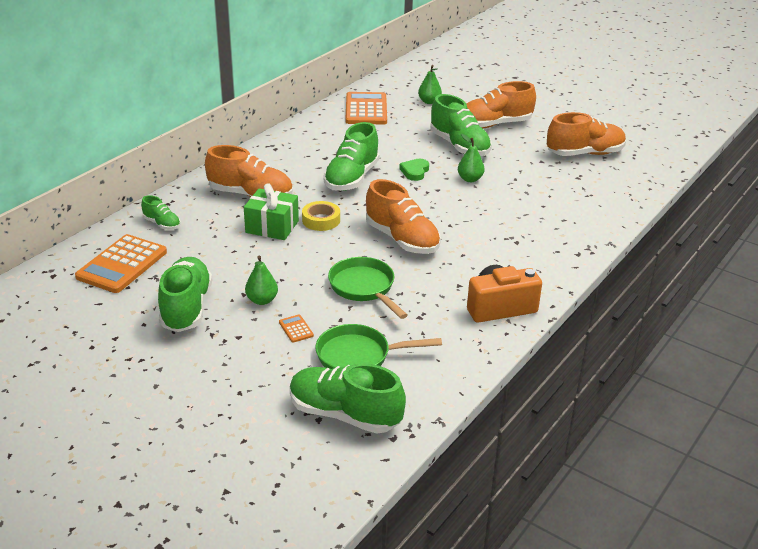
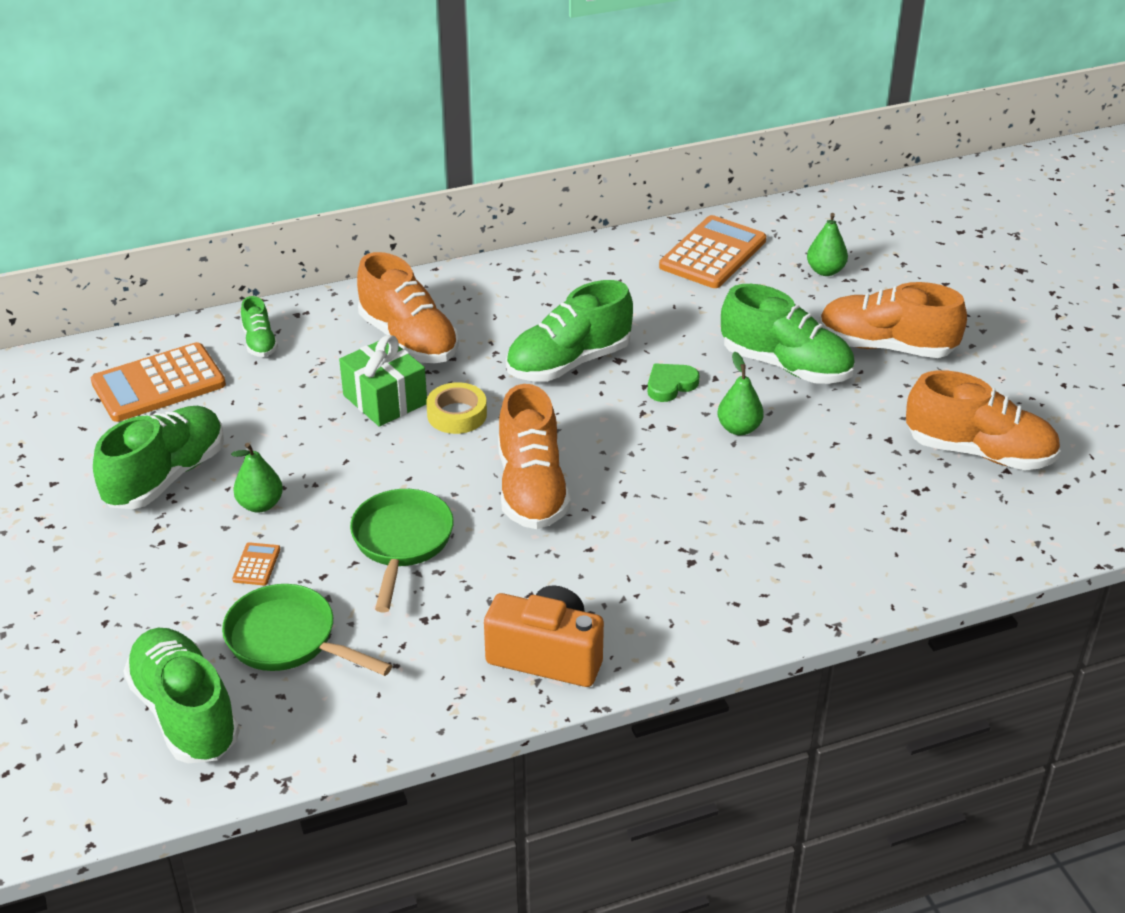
camera: 35 degrees right, 5 degrees up
green shoe [430,94,492,156] -> green shoe turned 60 degrees counterclockwise [721,284,855,384]

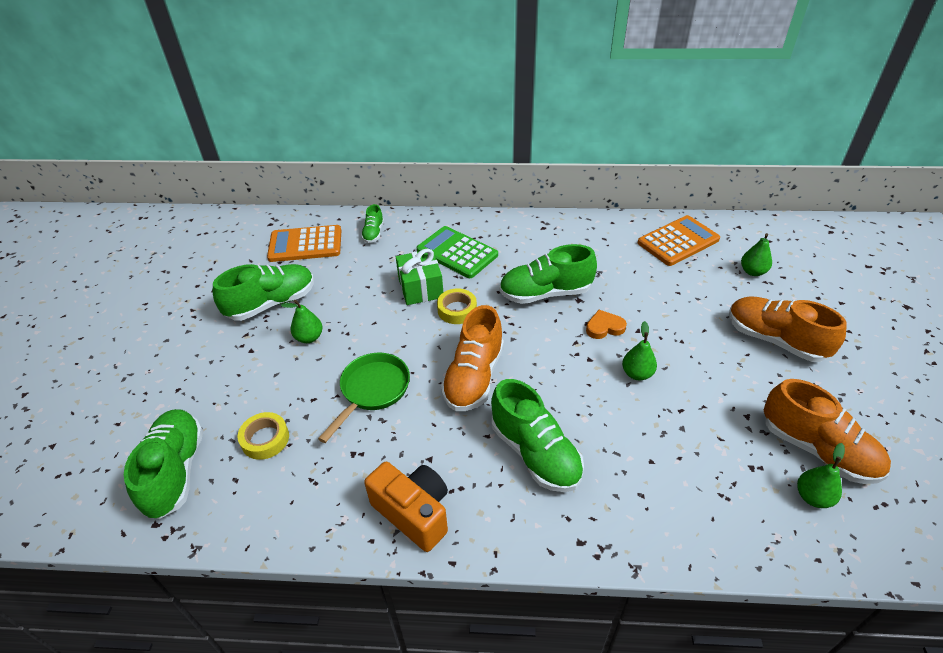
camera: 25 degrees right, 5 degrees up
green pan [222,584,392,676] -> yellow tape [238,412,289,460]
orange calculator [232,542,280,585] -> none
orange shoe [357,252,459,363] -> green calculator [417,226,498,278]
green heart [648,363,700,402] -> orange heart [586,310,627,339]
green shoe [721,284,855,384] -> green shoe moved to [491,379,584,492]
none -> green pear [797,443,845,508]

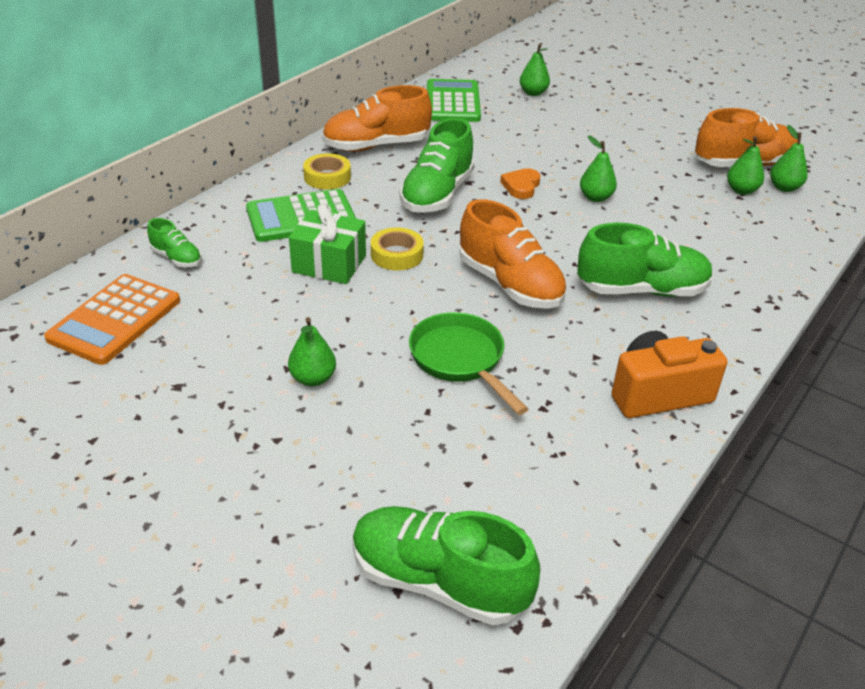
camera: 60 degrees left, 5 degrees down
green shoe [213,264,314,321] -> none
yellow tape [238,412,289,460] -> yellow tape moved to [303,153,351,189]
orange calculator [638,215,720,266] -> green calculator [427,79,481,122]
orange shoe [729,296,847,362] -> orange shoe moved to [322,85,432,152]
none -> green pear [727,136,764,195]

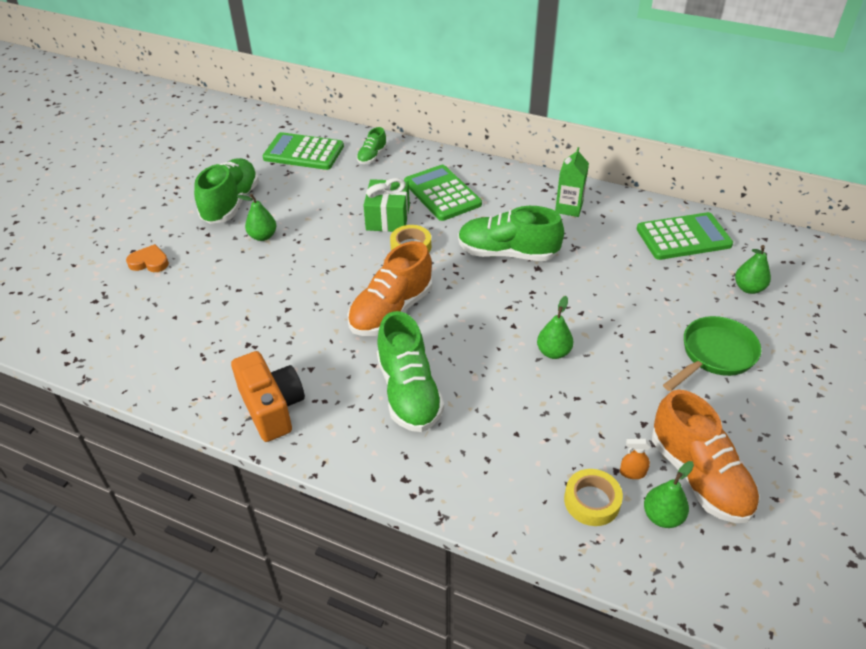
camera: 80 degrees right, 5 degrees up
orange calculator [44,274,180,365] -> green calculator [262,132,344,170]
yellow tape [303,153,351,189] -> yellow tape moved to [564,469,623,526]
orange shoe [322,85,432,152] -> green carton [555,147,589,217]
green shoe [353,506,540,625] -> green shoe moved to [194,158,259,224]
green pan [409,312,528,415] -> green pan moved to [663,316,761,391]
orange heart [500,168,540,199] -> orange heart moved to [126,244,169,272]
green pear [727,136,764,195] -> orange spray bottle [620,439,651,479]

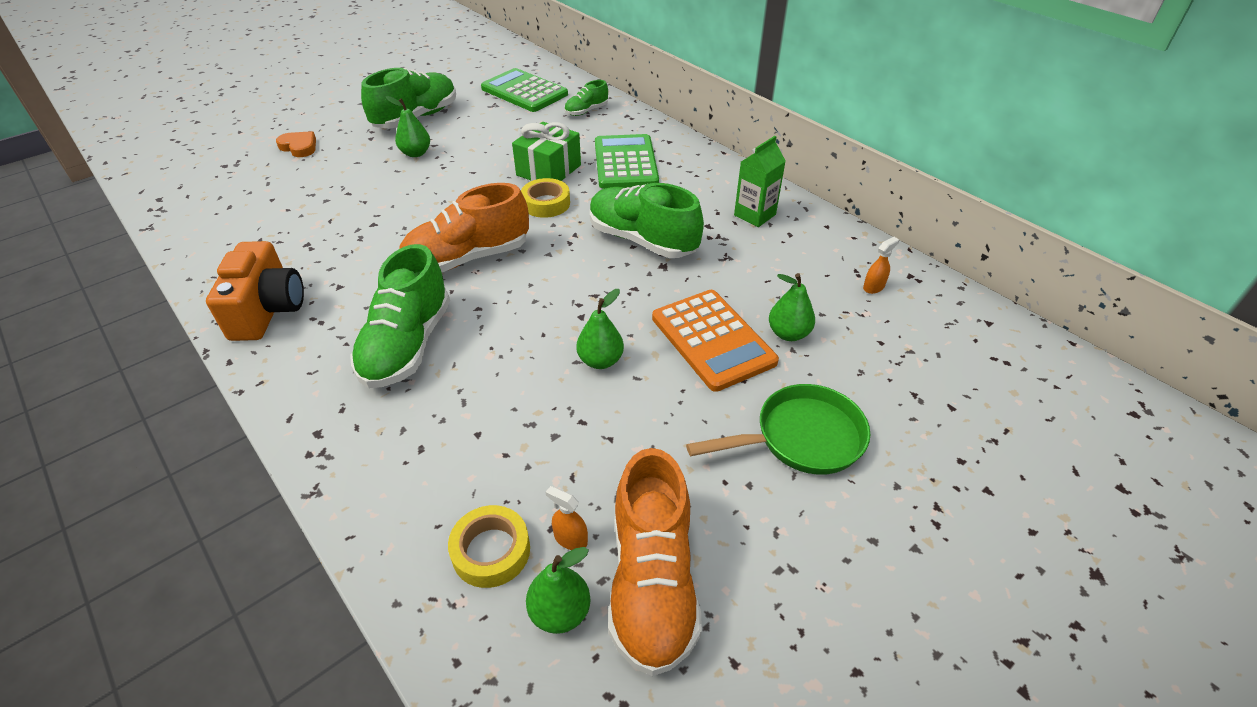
camera: 25 degrees right, 0 degrees up
green calculator [637,212,733,260] -> orange spray bottle [863,237,899,294]
green pear [735,245,771,294] -> green pear moved to [769,273,815,341]
none -> orange calculator [652,290,779,392]

